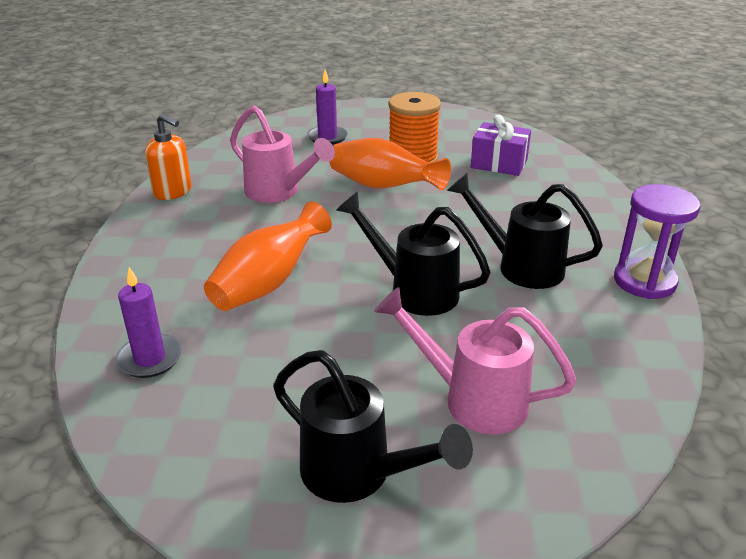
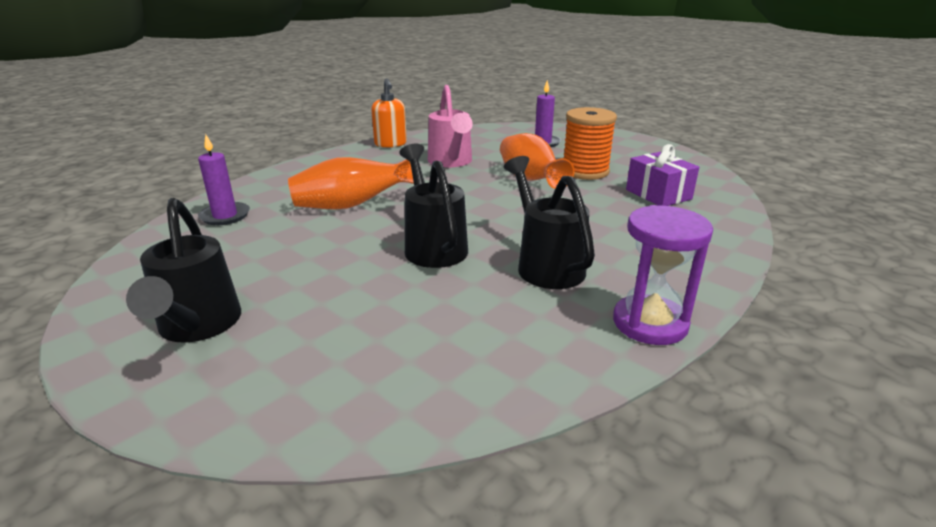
camera: 40 degrees right, 5 degrees down
pink watering can [374,287,577,434] -> none

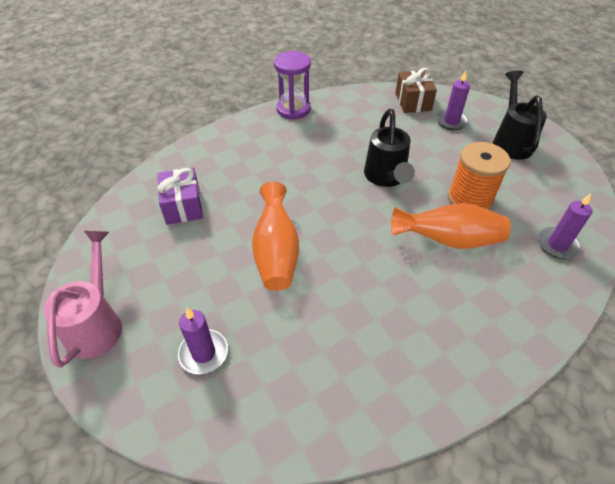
camera: 165 degrees left, 20 degrees up
orange soap dispenser [371,78,407,148] -> none
pink watering can [428,85,473,167] -> pink watering can moved to [44,231,122,368]
black watering can [504,156,595,289] -> none
orange spool [564,107,617,180] -> orange spool moved to [448,142,511,210]
none -> brown gift [395,68,437,113]
none -> purple candle [436,71,470,130]

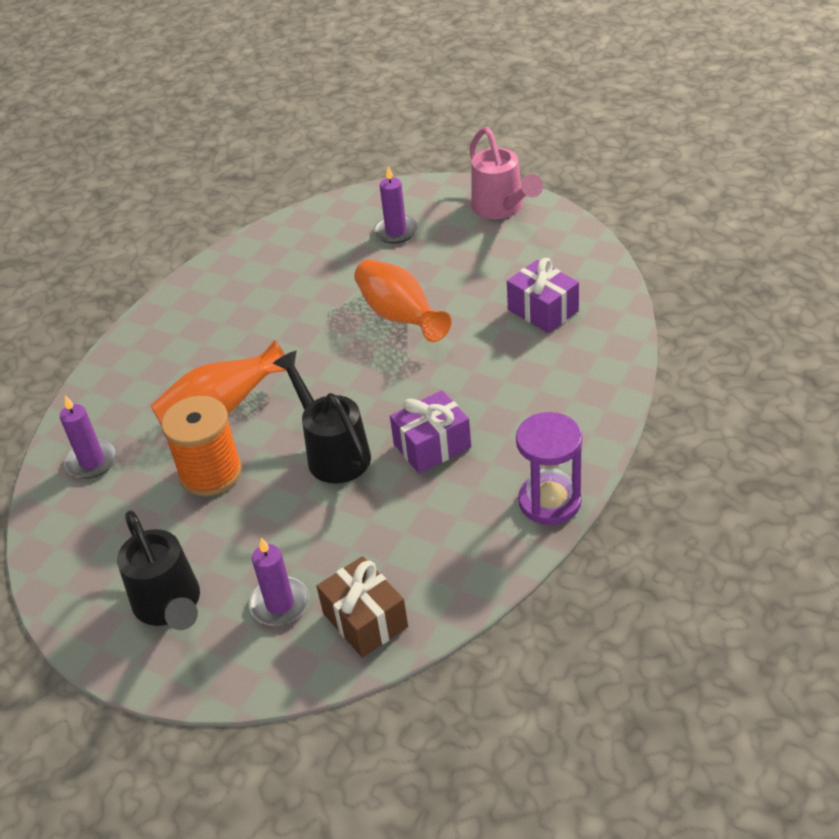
camera: 155 degrees right, 5 degrees down
none -> purple gift [390,390,471,474]

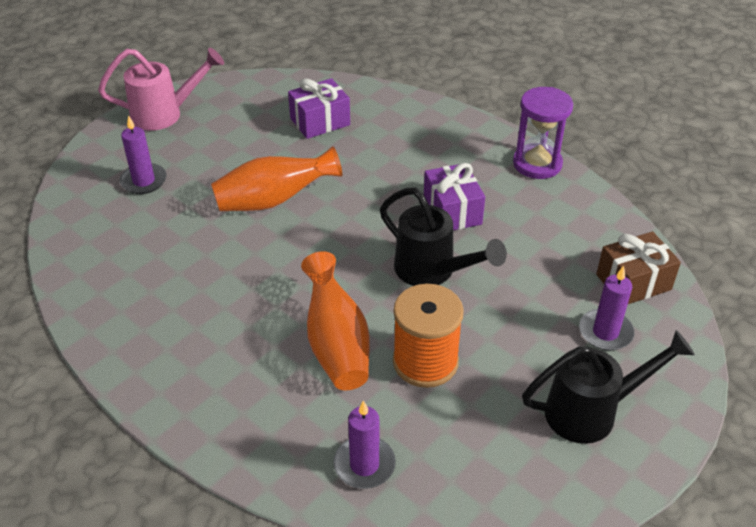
camera: 80 degrees left, 0 degrees up
black watering can [273,351,371,484] -> black watering can turned 120 degrees counterclockwise [380,187,507,286]

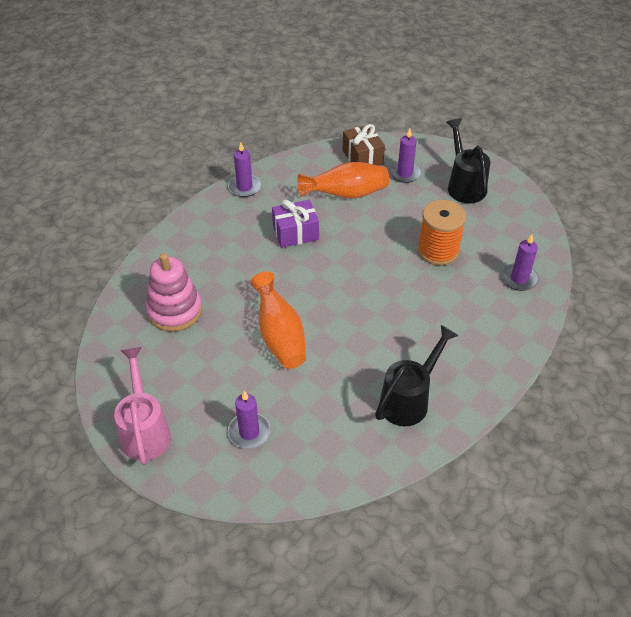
camera: 90 degrees left, 5 degrees up
purple gift [288,78,350,139] -> pink stacking toy [146,253,202,332]
orange vase [301,251,369,390] -> orange vase moved to [297,162,389,198]
black watering can [380,187,507,286] -> black watering can moved to [375,325,459,426]
purple hourglass [513,87,573,179] -> purple candle [228,142,261,197]

